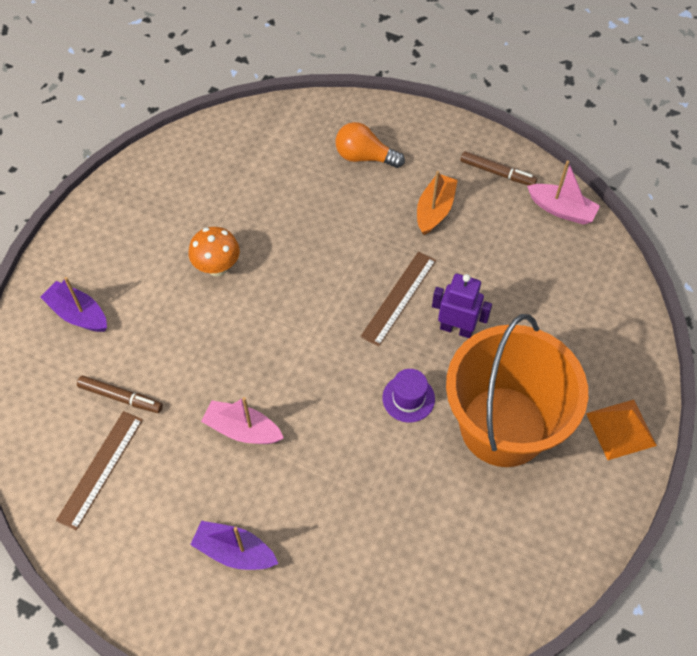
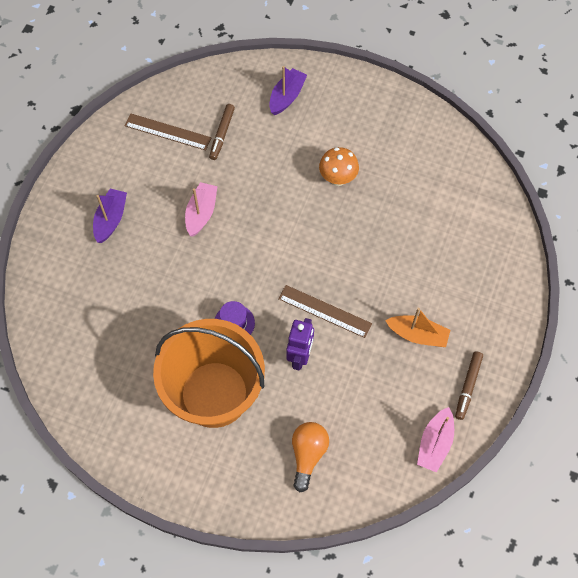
camera: 85 degrees right, 5 degrees up
orange light bulb [336,122,405,168] -> orange light bulb moved to [292,422,329,492]
orange pyramid [586,400,657,460] -> none

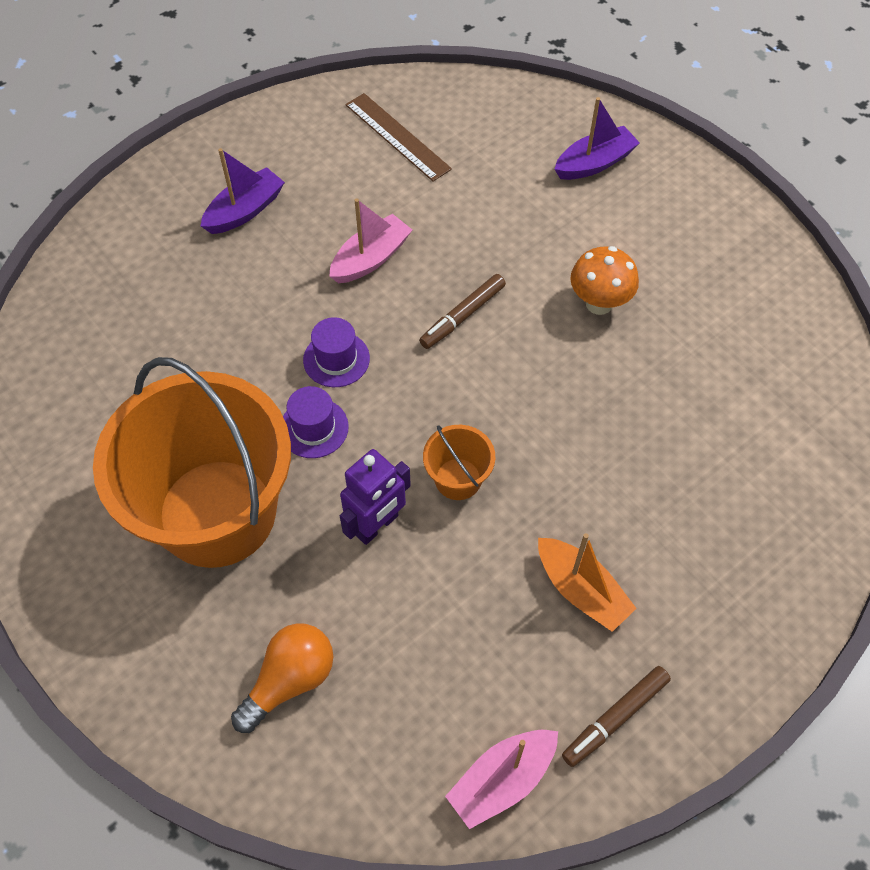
camera: 30 degrees right, 5 degrees down
brown marker [209,104,235,160] -> brown marker moved to [419,274,506,349]
brown ruler [278,285,372,338] -> orange bucket [423,425,495,500]
none -> purple hat [303,317,370,387]

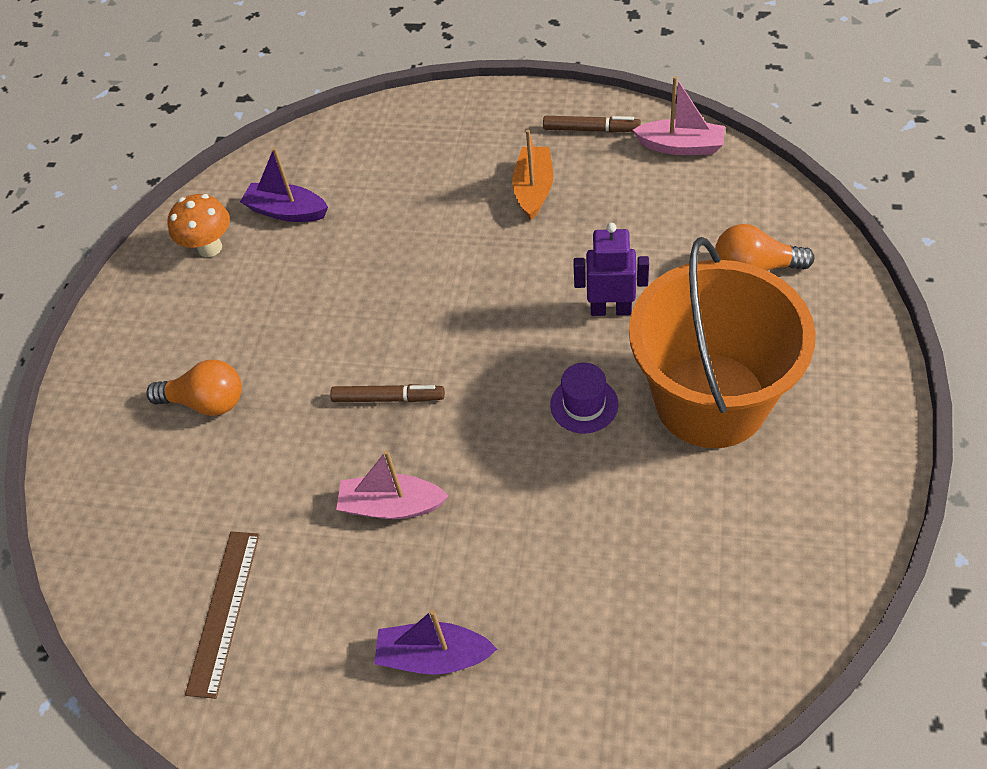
camera: 125 degrees left, 5 degrees down
purple hat [303,317,370,387] -> none
orange bucket [423,425,495,500] -> none
purple boat [555,97,640,180] -> purple boat moved to [240,148,328,222]
orange mushroom [571,246,639,315] -> orange mushroom moved to [168,194,230,257]
none -> orange light bulb [146,360,242,416]

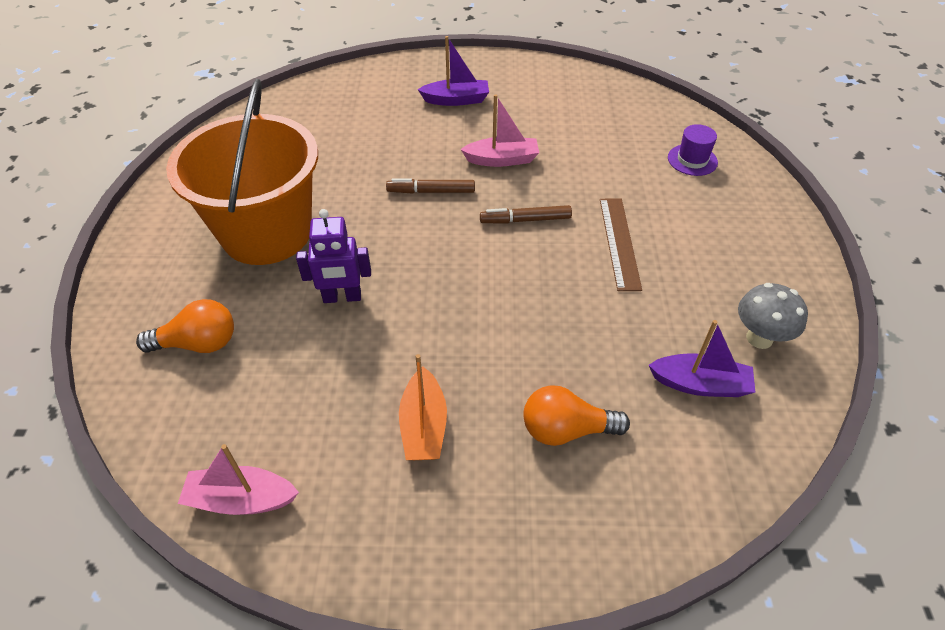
camera: 165 degrees right, 5 degrees down
orange light bulb [146,360,242,416] -> orange light bulb moved to [523,385,630,446]
orange mushroom [168,194,230,257] -> grey mushroom [738,283,808,349]
brown ruler [185,531,259,699] -> brown ruler moved to [600,198,642,291]
brown marker [543,116,641,133] -> brown marker moved to [386,178,475,194]
purple hat [550,363,618,434] -> purple hat moved to [668,124,718,176]

